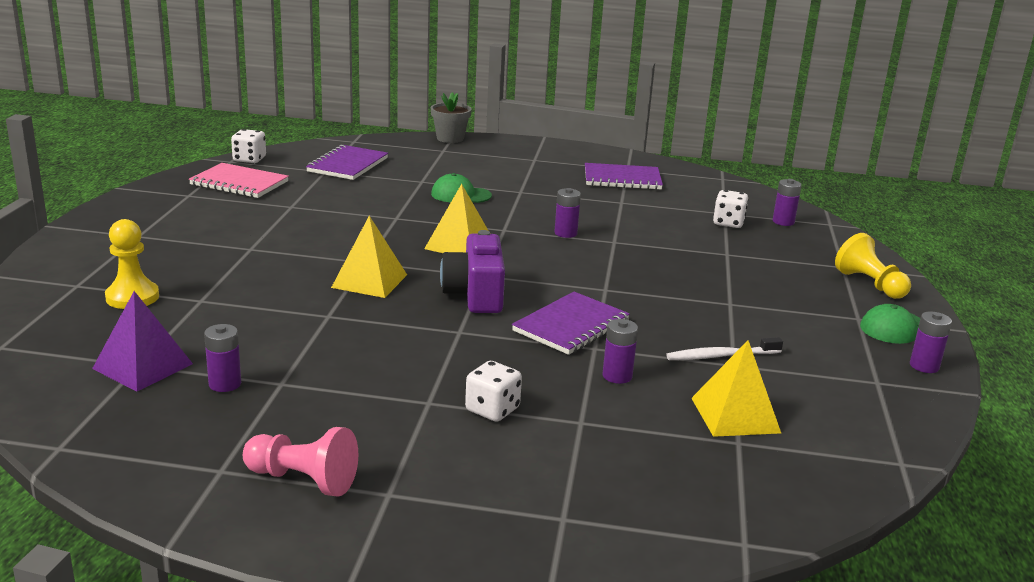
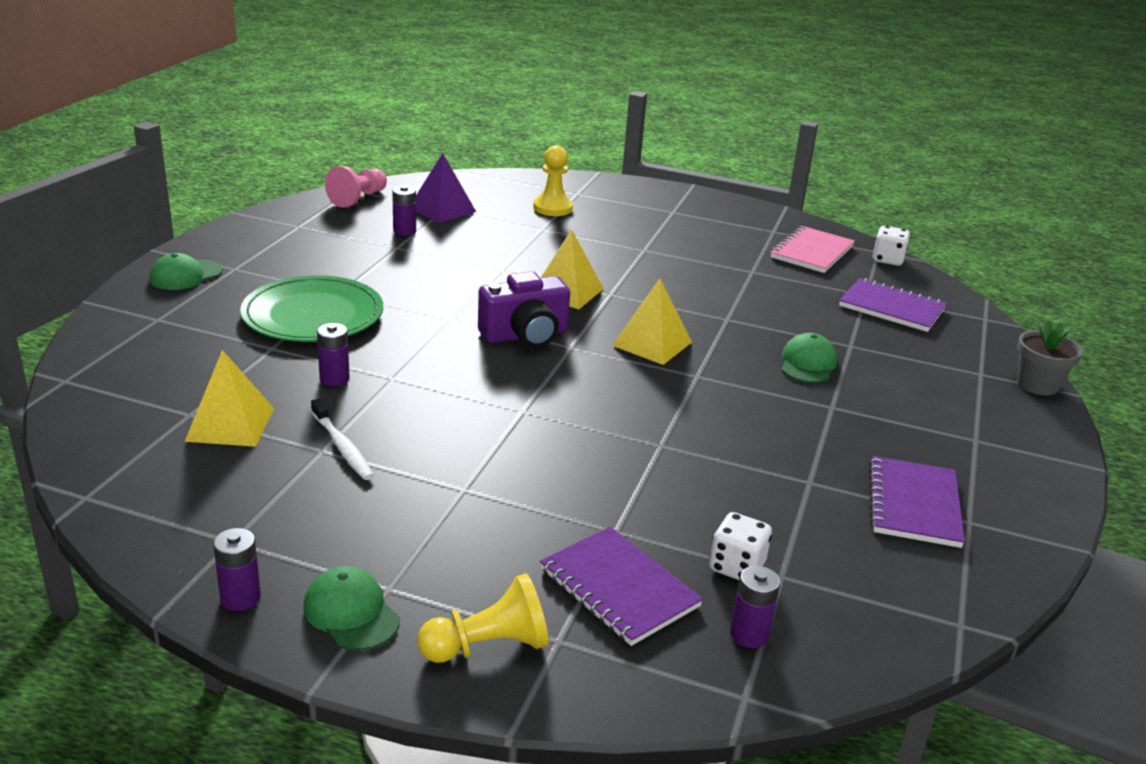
camera: 100 degrees right, 5 degrees up
pink pawn [243,427,358,497] -> pink pawn moved to [325,166,387,208]
purple camera [440,230,505,313] -> purple camera turned 150 degrees clockwise [478,271,570,348]
white dice [465,361,522,422] -> green plate [240,275,383,342]
purple notebook [512,292,630,355] -> purple notebook moved to [540,527,703,646]
purple battery [554,188,581,238] -> none
white toothbrush [666,337,783,360] -> white toothbrush turned 150 degrees clockwise [311,399,374,480]
none -> green cap [150,253,222,290]

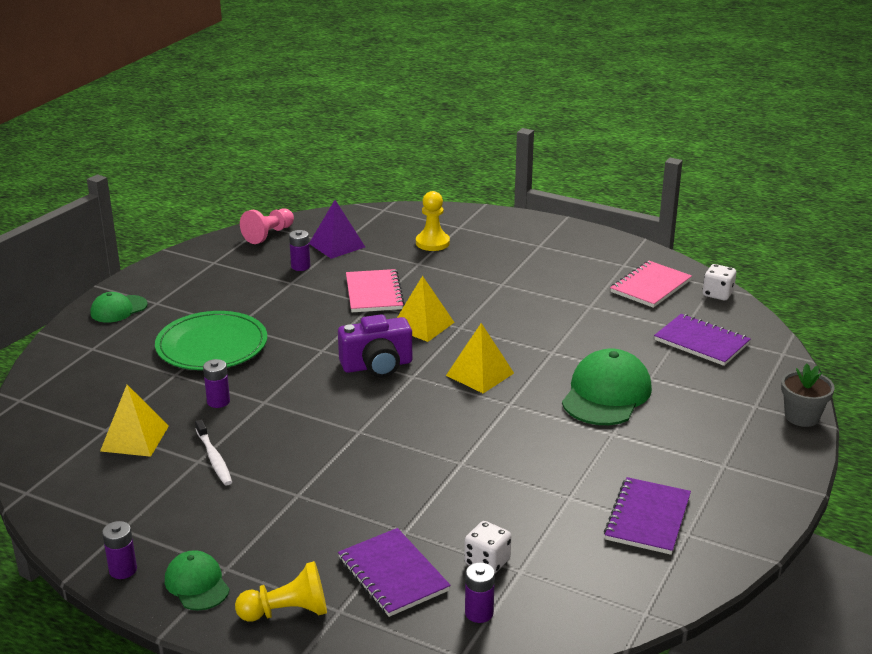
camera: 10 degrees right, 0 degrees up
green cap [782,333,837,383] -> green cap [562,348,652,425], size x1.75
none -> pink notebook [346,269,405,312]

